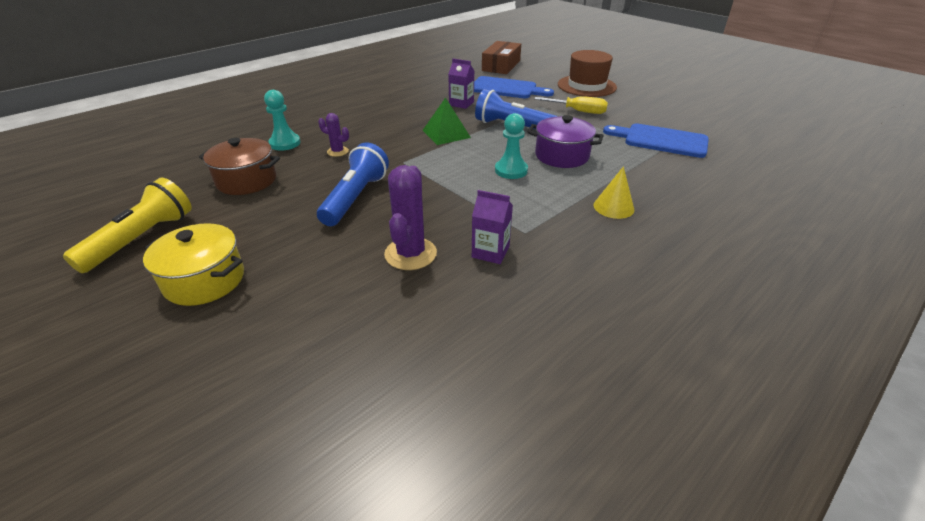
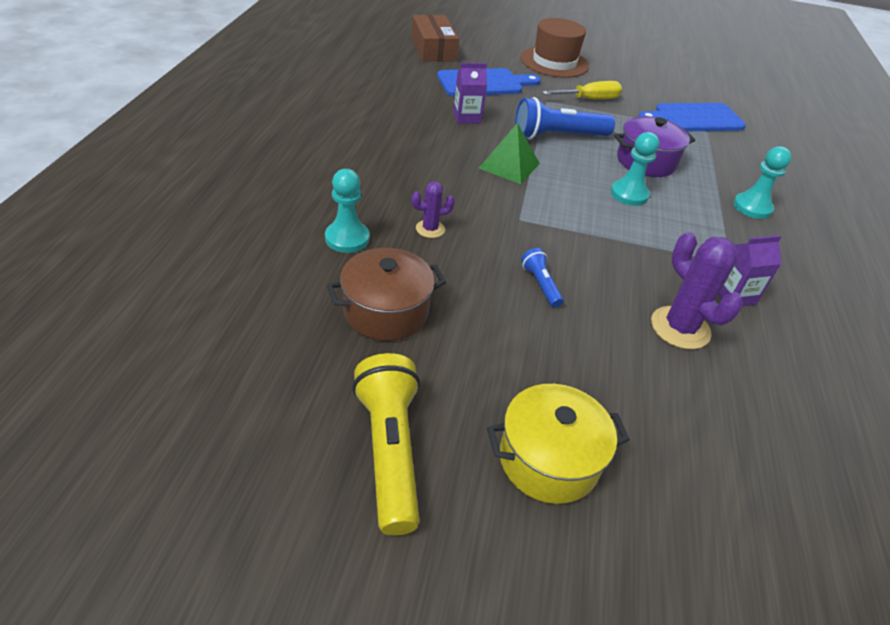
camera: 40 degrees left, 5 degrees up
blue flashlight [317,142,389,226] -> blue flashlight [521,248,563,308], size x0.50
yellow cone [594,166,634,219] -> turquoise pawn [733,146,792,219]

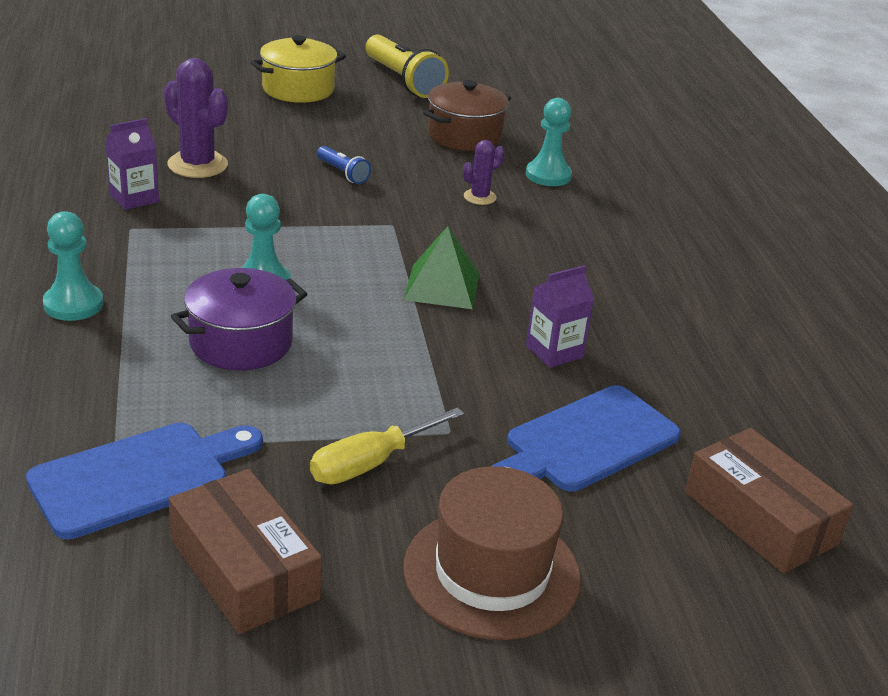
camera: 160 degrees right, 10 degrees down
blue flashlight [515,97,615,139] -> none
none -> brown box [169,469,322,634]

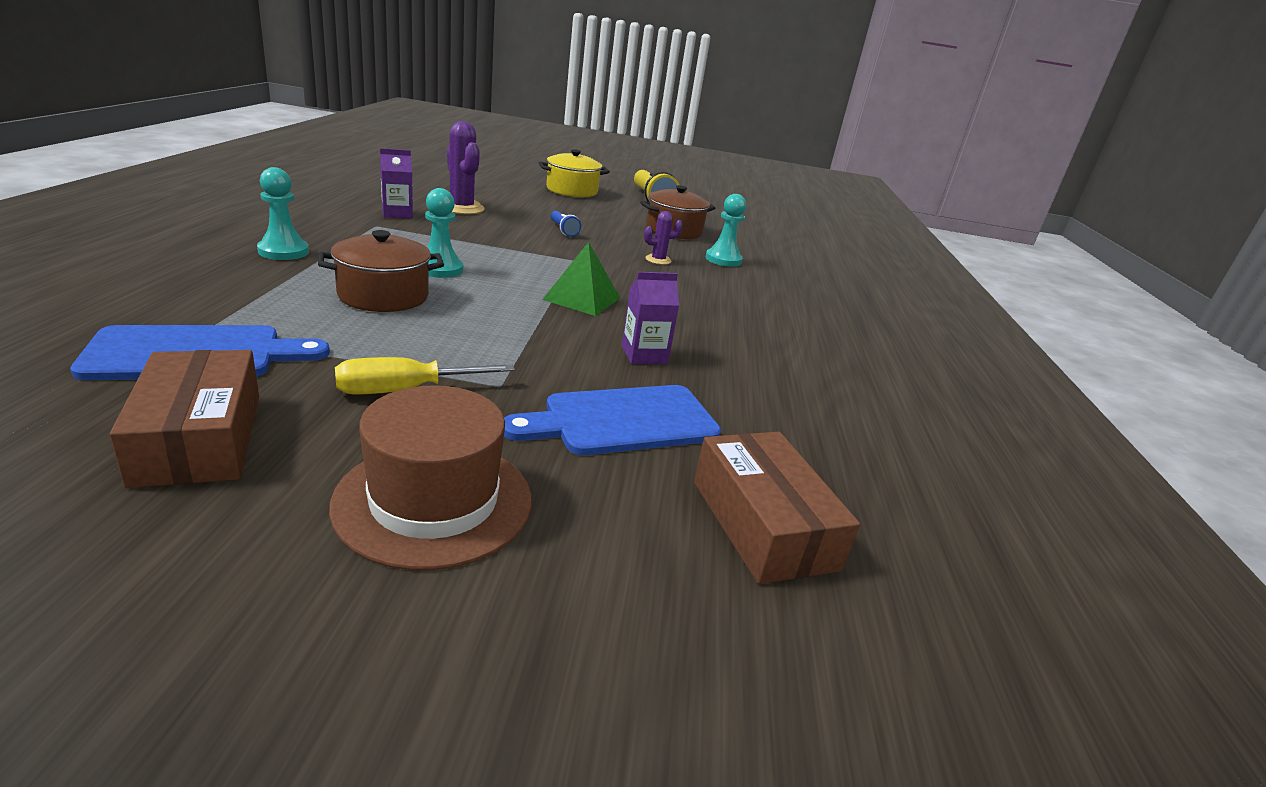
camera: 15 degrees right, 5 degrees down
purple pot [171,268,307,371] -> brown pot [318,230,444,312]

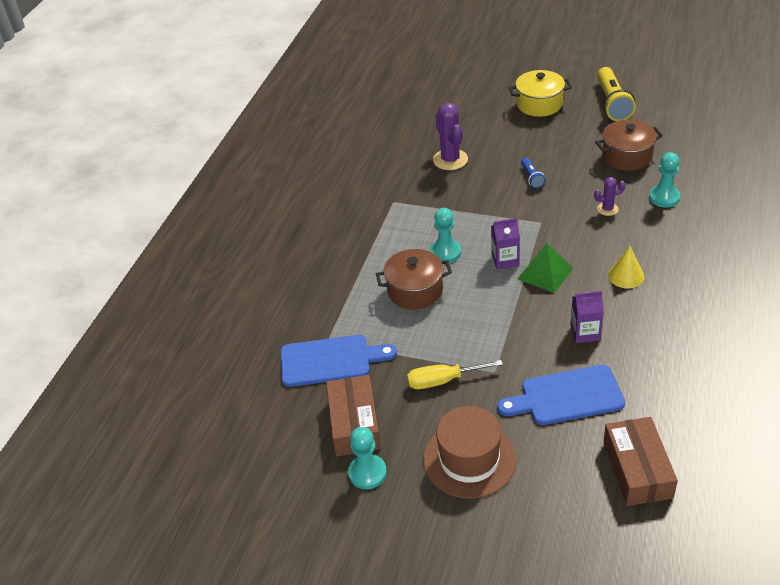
camera: 20 degrees right, 15 degrees up
turquoise pawn [257,167,309,260] -> turquoise pawn moved to [348,427,387,489]
purple carton [380,148,413,218] -> purple carton moved to [491,218,520,269]
none -> yellow cone [608,246,645,288]

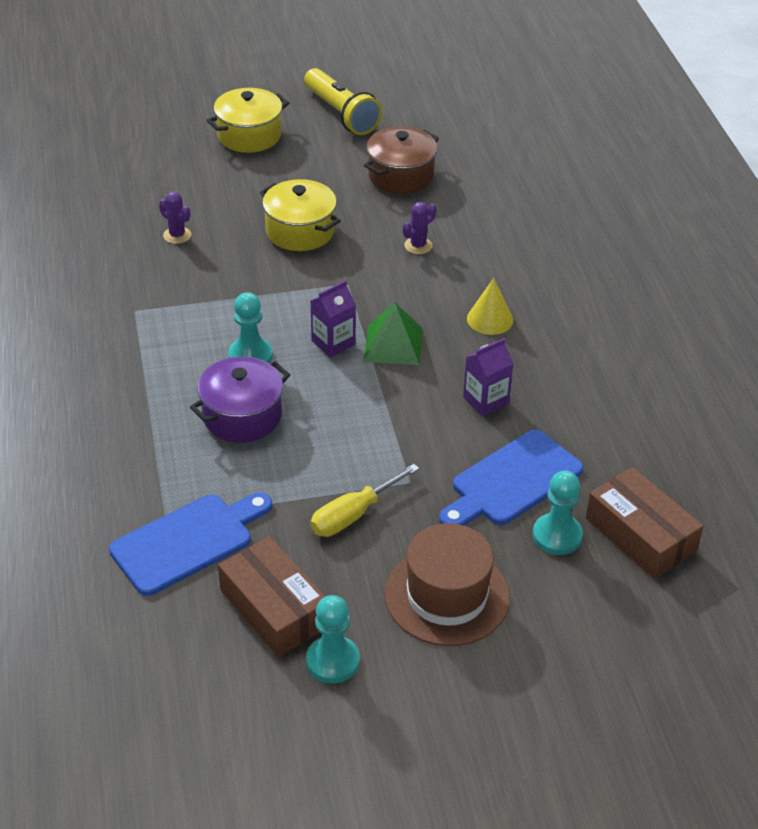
camera: 35 degrees left, 0 degrees up
brown pot [376,249,452,309] -> purple pot [190,357,290,443]
purple cactus [433,103,468,170] -> purple cactus [159,191,191,244], size x0.55
blue flashlight [521,158,546,188] -> yellow pot [259,179,341,251]
turquoise pawn [649,152,681,207] -> turquoise pawn moved to [533,471,583,555]

